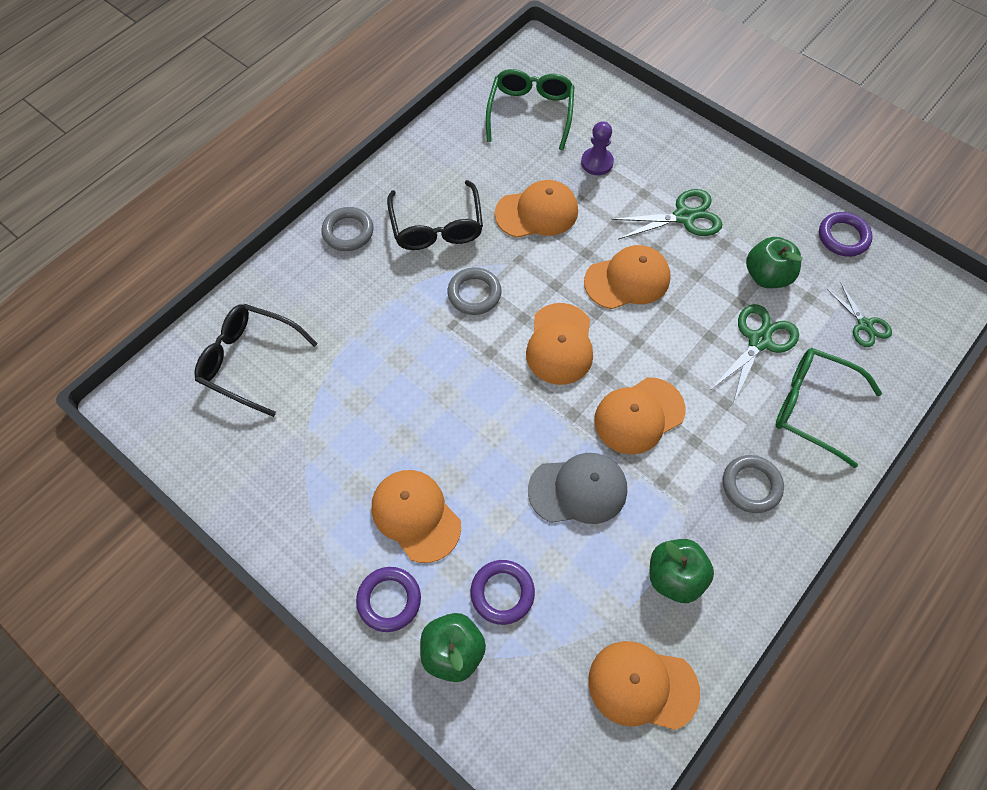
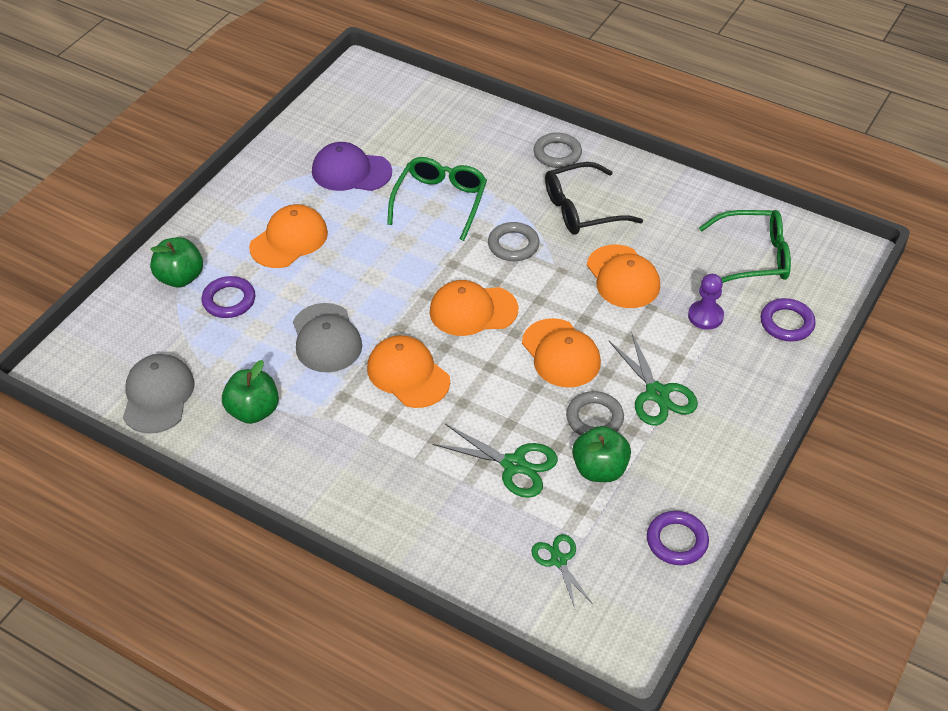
camera: 80 degrees right, 15 degrees down
black glasses [195,304,318,417] -> none
purple ring [356,567,421,632] -> purple ring moved to [760,298,816,341]
orange cap [588,641,700,730] -> grey cap [123,354,195,434]
grey ring [723,455,784,513] -> grey ring moved to [566,391,624,435]
green glasses [776,348,882,468] -> green glasses moved to [387,157,487,241]
green scissors [827,283,892,347] -> green scissors turned 105 degrees clockwise [531,534,593,608]
none -> purple cap [312,142,392,191]

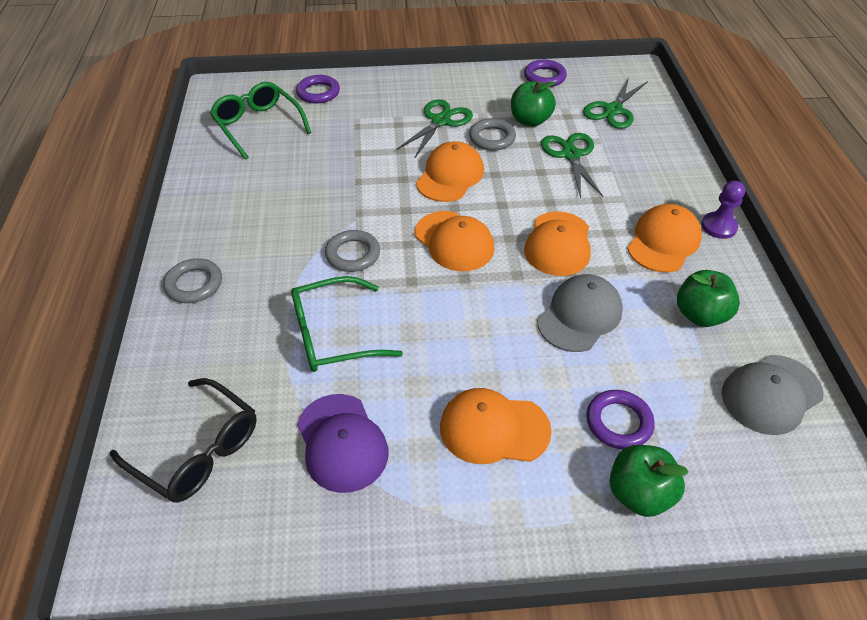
camera: 125 degrees left, 0 degrees up
green scissors [531,534,593,608] -> green scissors [583,77,648,129], size x1.54
black glasses [545,162,643,235] -> black glasses moved to [110,378,257,503]
orange cap [587,245,660,308] -> orange cap moved to [627,204,702,273]
purple pawn [688,274,724,330] -> purple pawn moved to [701,181,745,239]

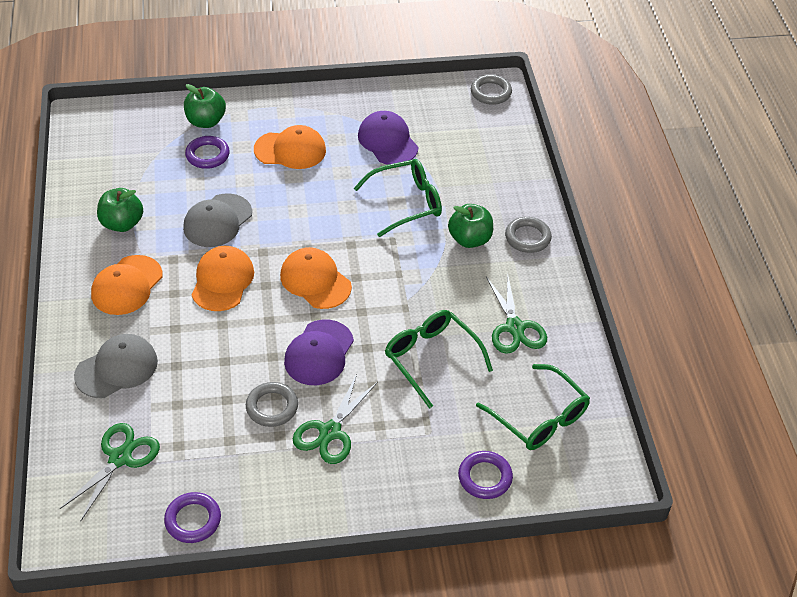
camera: 175 degrees right, 0 degrees up
black glasses [110,378,257,503] -> none
grey ring [325,230,380,272] -> grey ring moved to [471,74,512,105]
orange cap [416,141,484,202] -> purple cap [284,319,354,385]
green apple [511,81,556,127] -> green apple moved to [448,204,493,248]
green scissors [541,133,603,198] -> green scissors moved to [486,273,547,354]
purple pawn [701,181,745,239] -> none
grey cap [722,355,823,435] -> grey cap moved to [74,334,158,398]
none -> green glasses [385,310,493,409]

